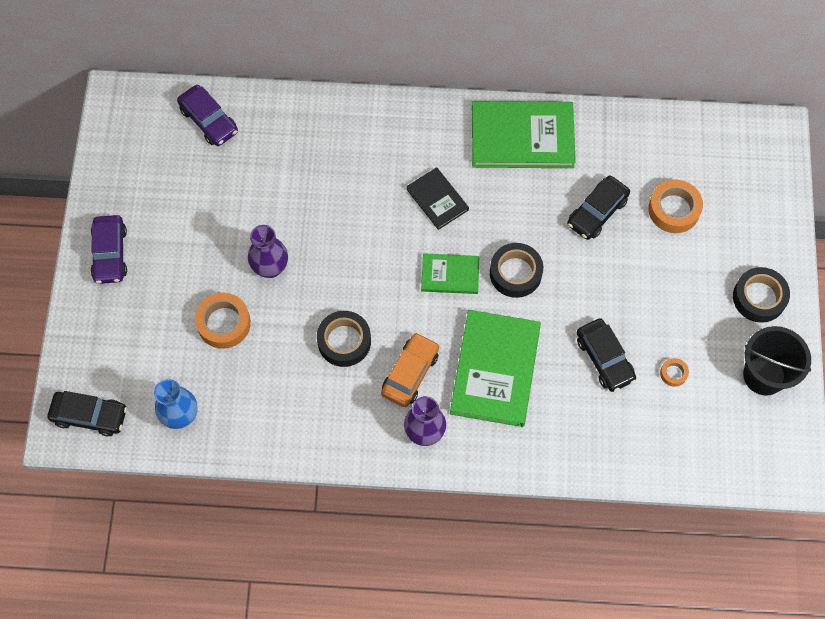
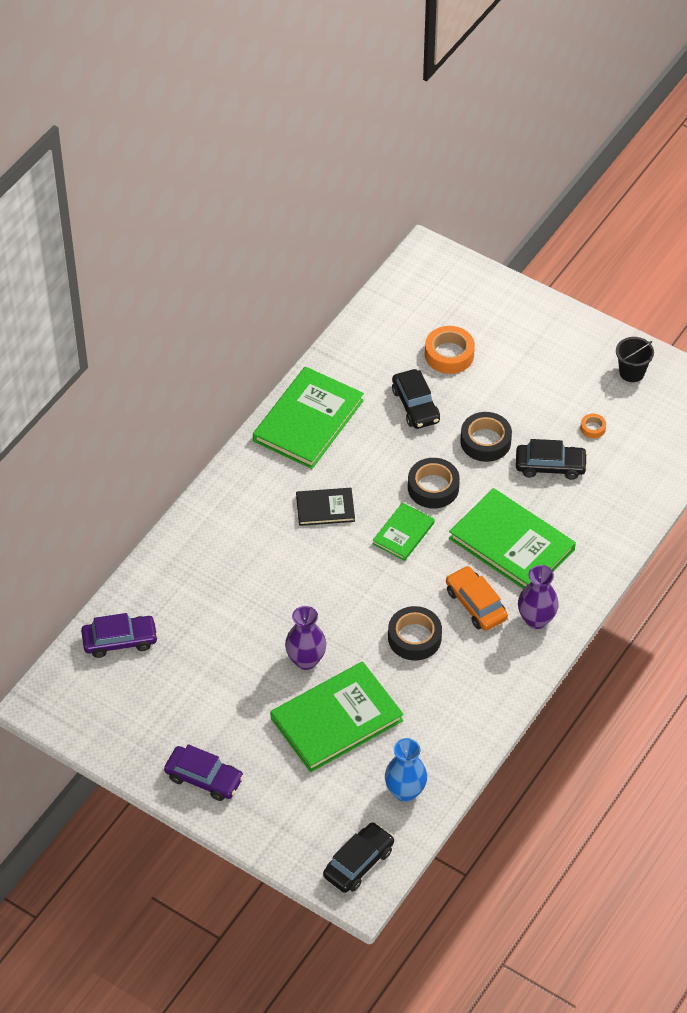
camera: 60 degrees left, 15 degrees down
orange tape [195,293,251,349] -> green book [270,662,404,772]
black tape [733,267,790,323] -> black tape moved to [460,412,512,462]
black bucket [743,326,811,396] -> black bucket [616,337,654,382], size x0.65

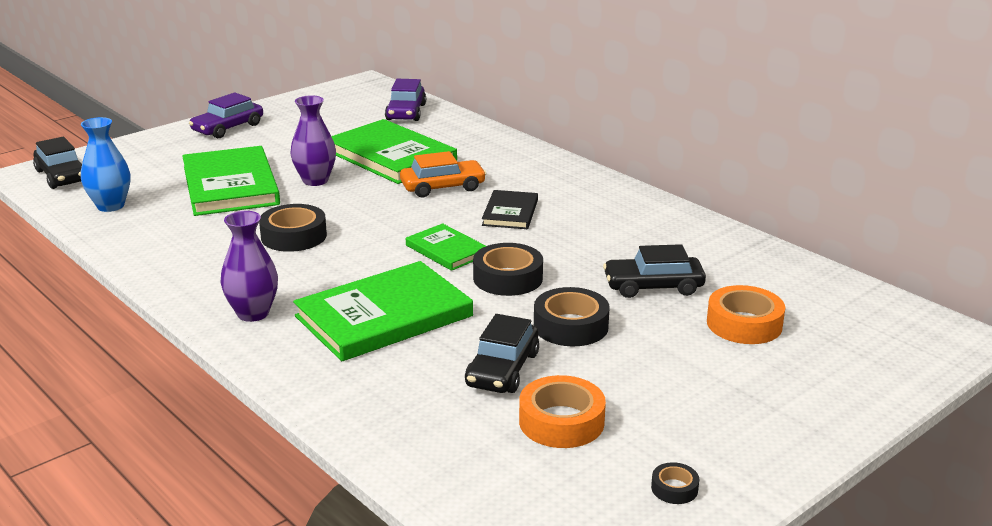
camera: 105 degrees right, 25 degrees down
green book [253,366,364,469] -> green book moved to [331,119,457,184]
orange car [446,566,508,631] -> orange car moved to [400,151,487,197]
orange tape [580,414,606,438] -> orange tape [519,375,606,448], size x1.99
black bucket [616,337,654,382] -> black tape [651,462,699,504]

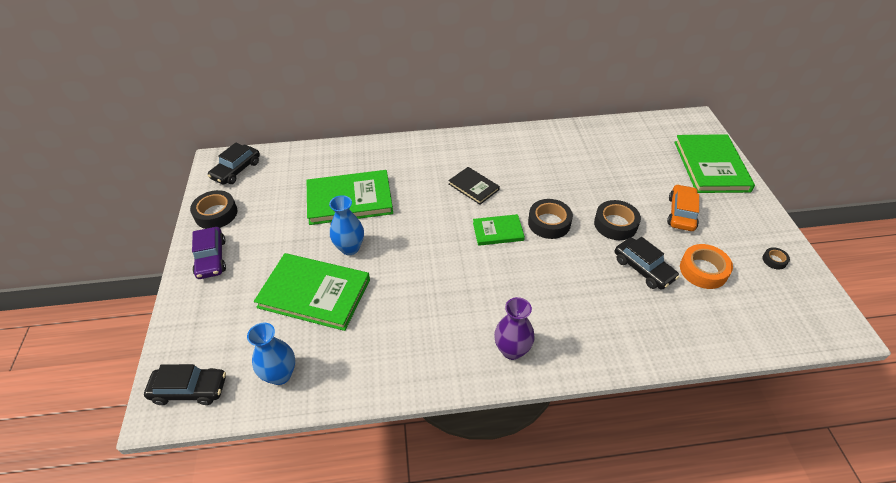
camera: 55 degrees left, 20 degrees up
black tape [259,204,327,252] -> black tape moved to [190,190,238,229]
purple vase [290,95,336,186] -> blue vase [329,195,364,255]
green book [293,261,473,361] -> green book moved to [674,134,755,193]
purple car [385,79,426,121] -> none
orange car [400,151,487,197] -> orange car moved to [667,184,699,231]
black car [603,244,706,298] -> black car moved to [208,143,260,185]
orange tape [707,285,785,344] -> none

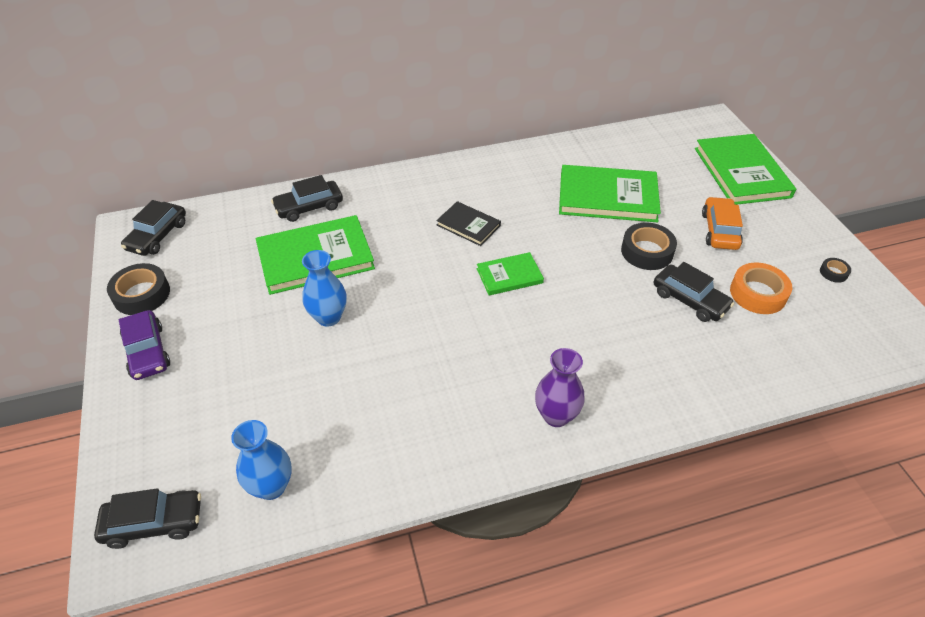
camera: 10 degrees left, 0 degrees up
green book [254,253,370,331] -> green book moved to [559,165,661,222]
black tape [528,199,573,239] -> none
none -> black car [271,175,343,222]

